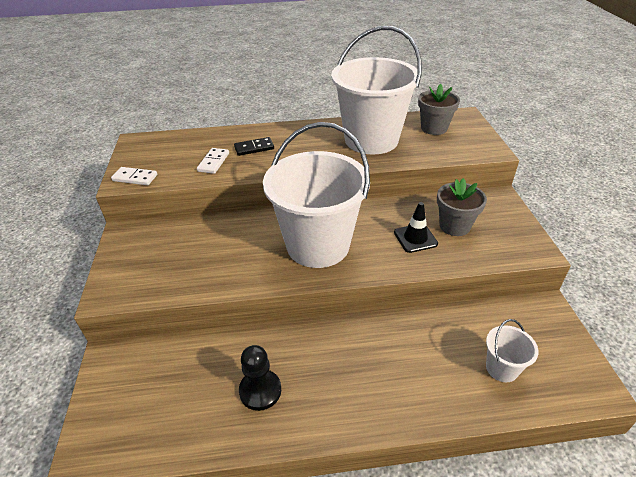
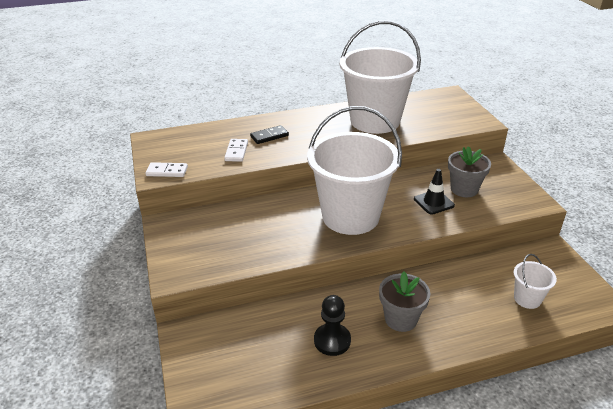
camera: 10 degrees left, 5 degrees down
grey flower pot [418,84,460,135] -> grey flower pot moved to [379,271,430,332]

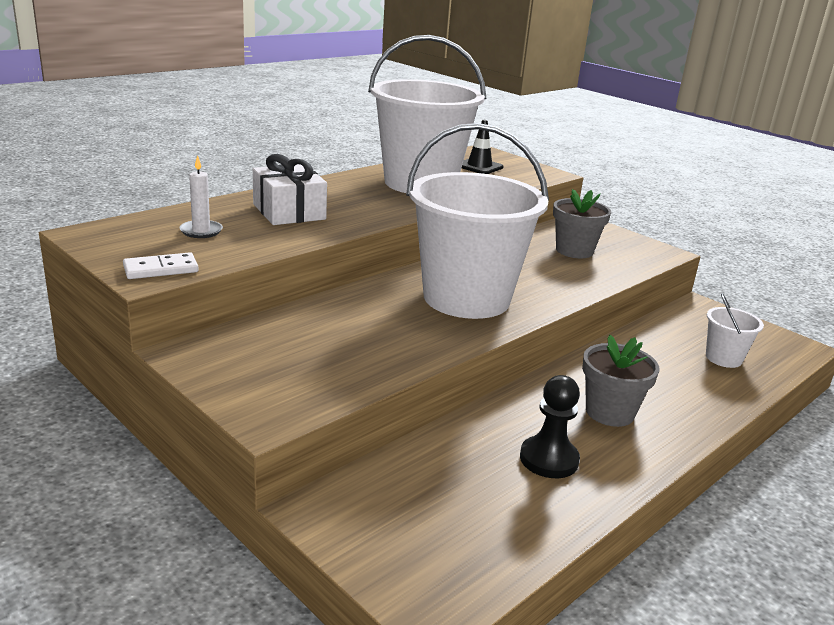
camera: 30 degrees left, 10 degrees down
white domino [224,139,248,162] -> none
black domino [250,125,289,144] -> white gift [253,154,327,225]
black traffic cone [414,169,455,215] -> black traffic cone moved to [462,120,503,174]
none -> white candle [180,155,223,238]

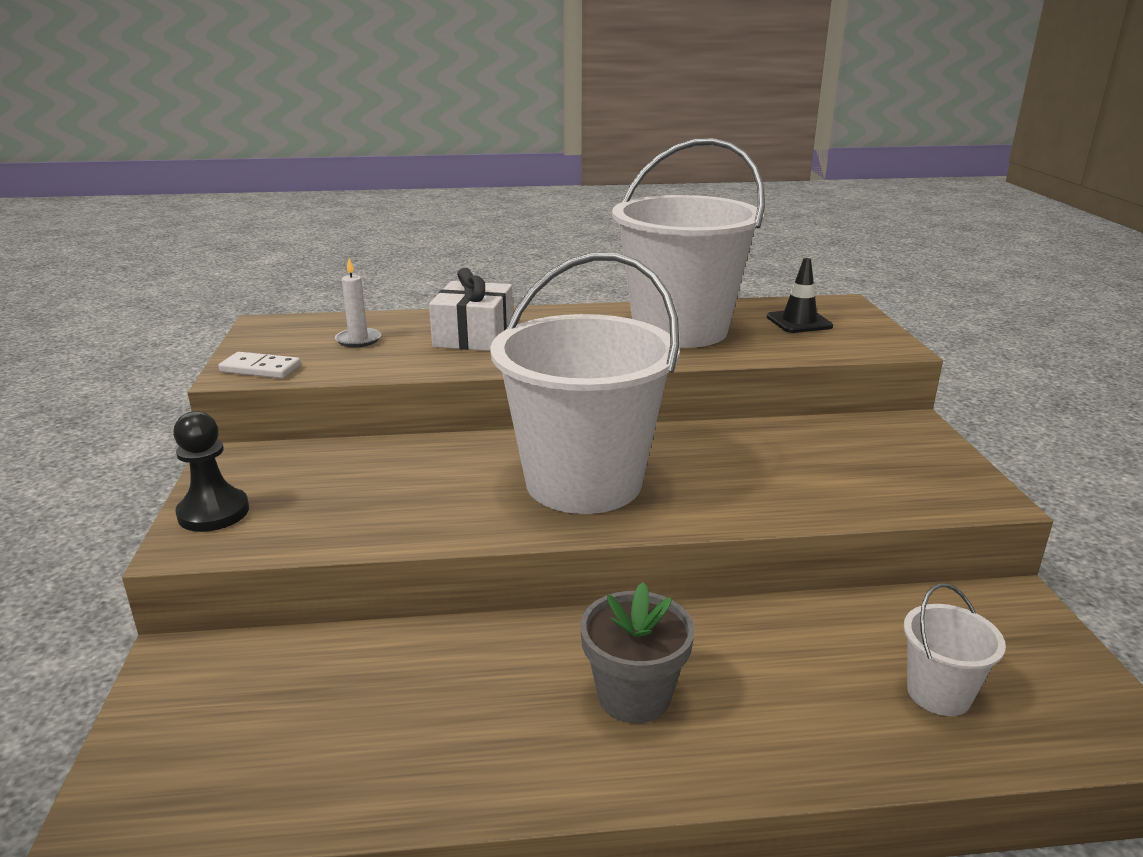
camera: 40 degrees right, 0 degrees up
black pawn [520,375,580,478] -> black pawn moved to [173,411,249,532]
grey flower pot [553,189,611,258] -> none

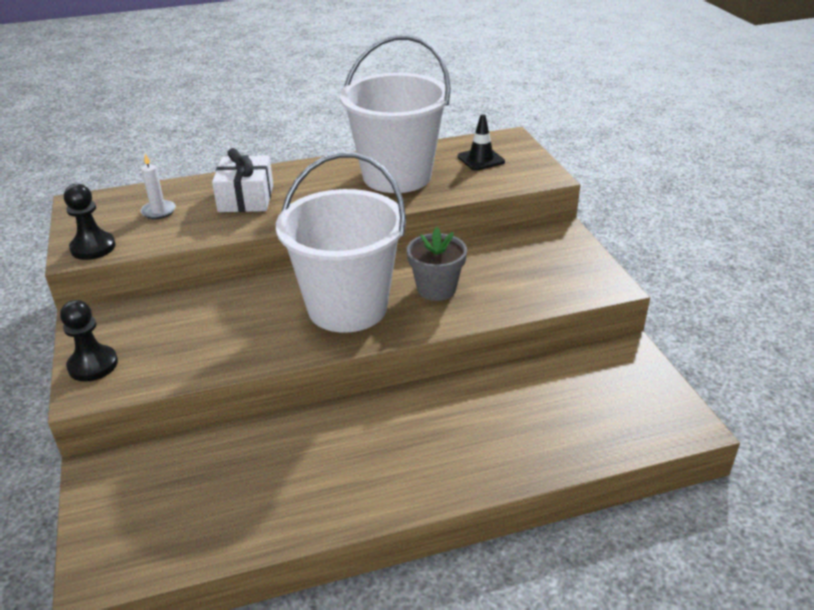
camera: 10 degrees left, 10 degrees up
white domino [219,352,301,378] -> black pawn [64,184,115,260]
grey flower pot [580,582,695,723] -> grey flower pot moved to [407,227,467,301]
white bucket [904,583,1006,716] -> none

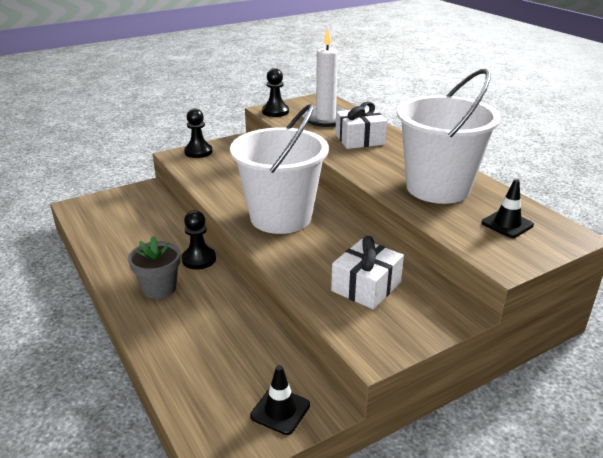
camera: 75 degrees right, 5 degrees down
white candle [141,153,176,219] -> white candle [302,28,346,127], size x2.04
grey flower pot [407,227,467,301] -> grey flower pot moved to [128,236,181,299]
none -> black pawn [181,210,216,270]
none -> black traffic cone [250,365,310,435]
none -> white gift [331,236,404,309]

